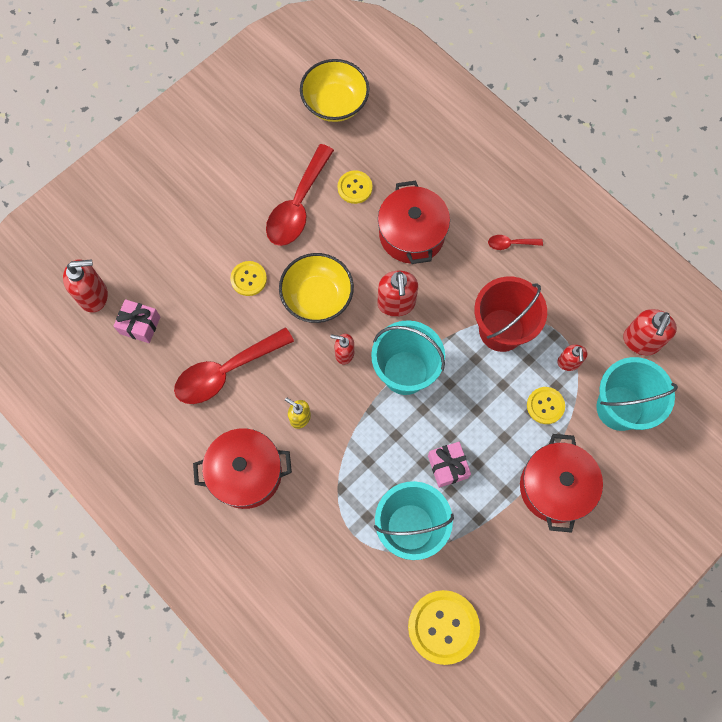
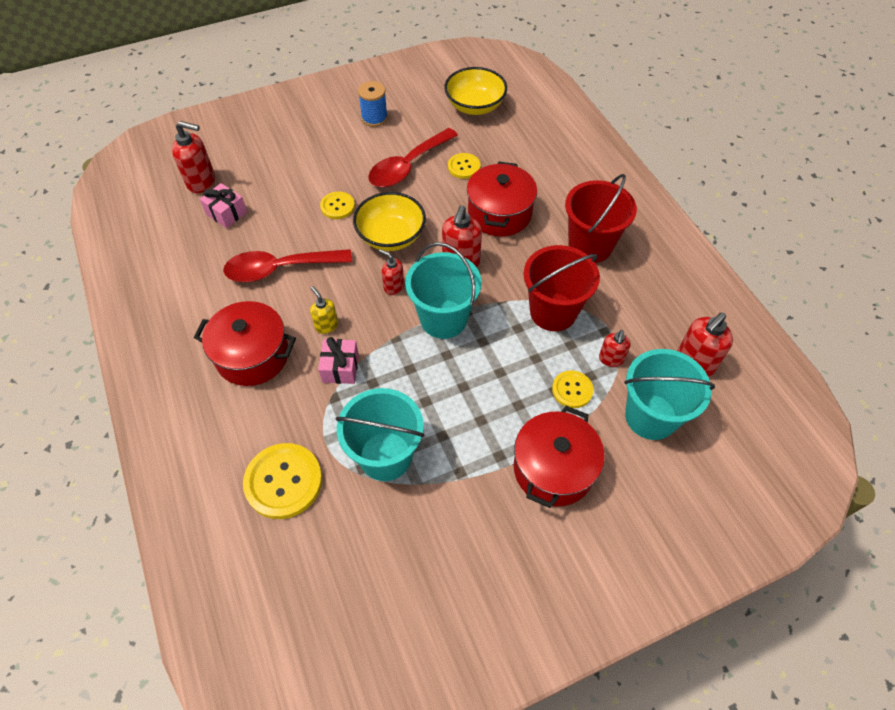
camera: 20 degrees right, 15 degrees down
yellow button [408,590,480,665] -> yellow button moved to [243,443,322,519]
pink gift [428,442,471,488] -> pink gift moved to [318,337,359,384]
red spoon [488,235,543,250] -> red bucket [565,174,637,263]
none -> blue spool [358,81,388,127]

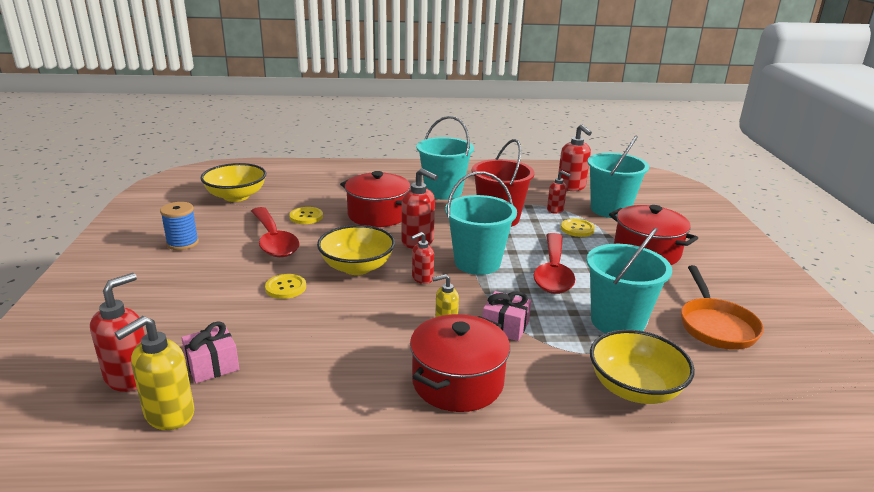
camera: 70 degrees left, 30 degrees down
red spoon [223,249,352,282] -> red spoon moved to [534,233,575,294]
yellow button [243,443,322,519] -> yellow bowl [590,330,695,404]
red bucket [565,174,637,263] -> turquoise bucket [416,116,474,200]
none -> yellow soap dispenser [114,316,195,430]
none -> orange pan [681,265,764,350]

